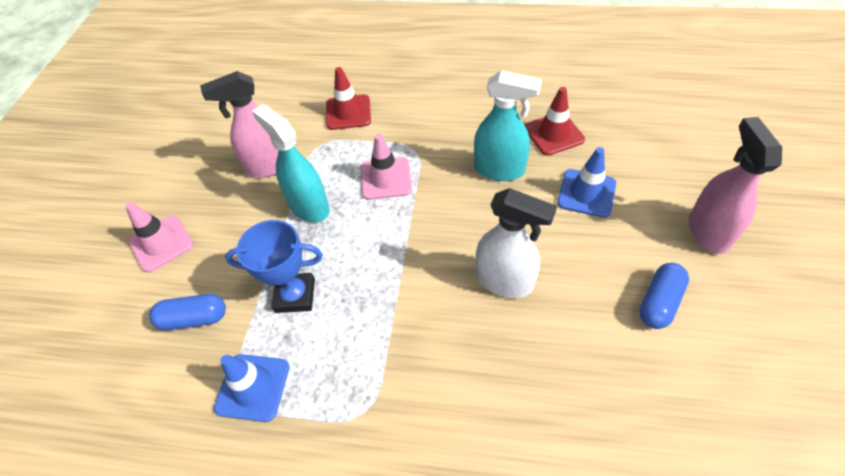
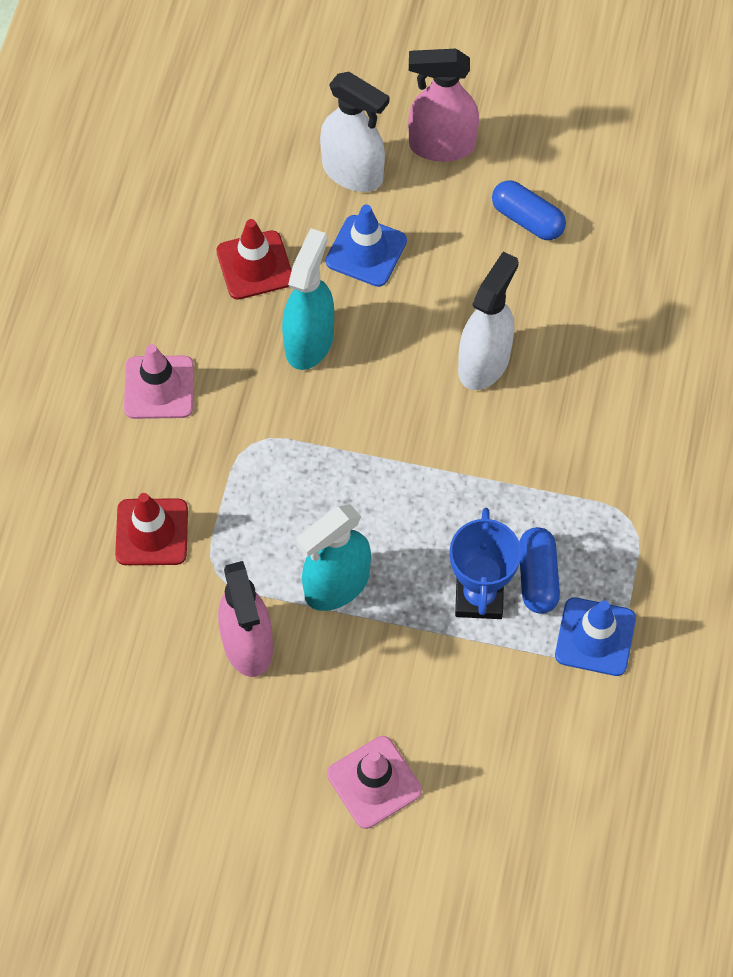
camera: 90 degrees left, 10 degrees up
blue capsule [149,294,226,330] -> blue capsule moved to [519,527,560,614]
pink traffic cone [361,134,412,200] -> pink traffic cone moved to [124,344,194,419]
none -> white spray bottle [320,72,389,192]

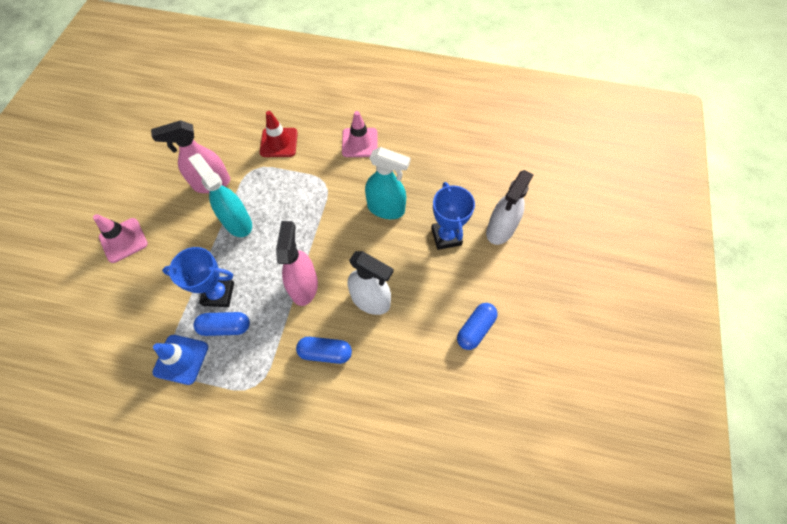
camera: 90 degrees right, 0 degrees up
red traffic cone [216,219,292,300] -> none
blue traffic cone [326,204,407,287] -> blue trophy [431,182,475,250]
pink spray bottle [408,49,479,162] -> pink spray bottle moved to [276,221,318,306]
none -> blue capsule [296,337,352,364]

